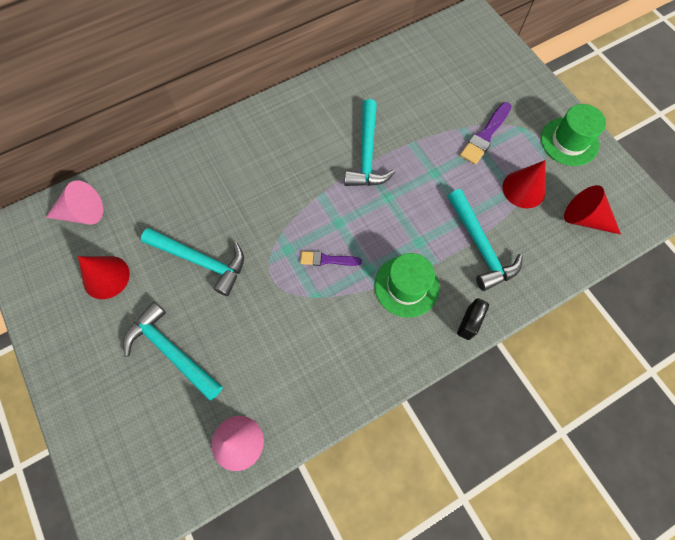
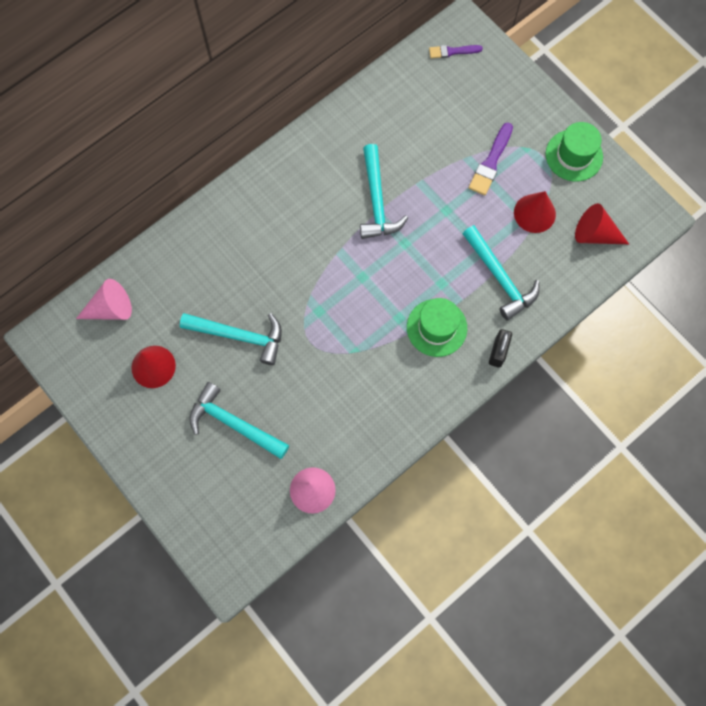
camera: 10 degrees left, 5 degrees up
purple brush [300,251,362,266] -> purple brush moved to [429,45,483,58]

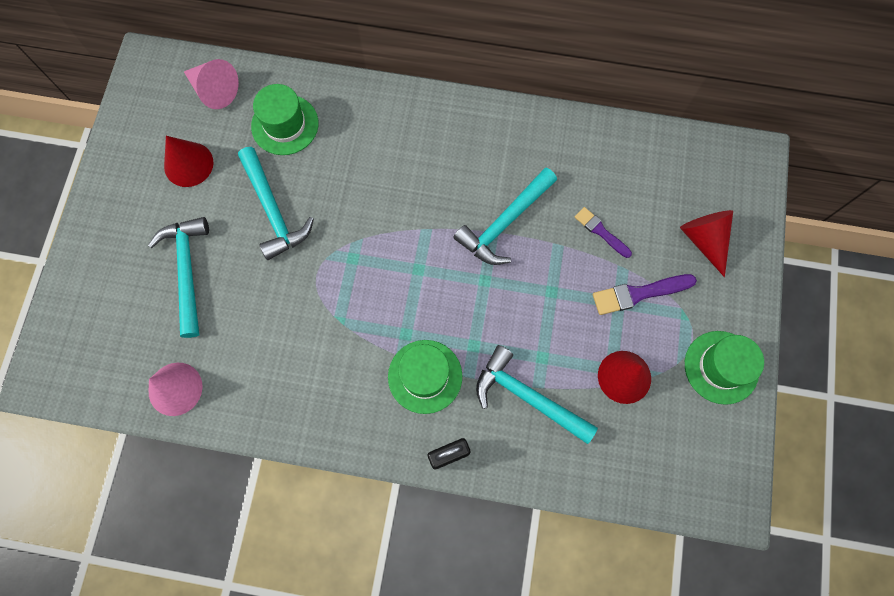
camera: 50 degrees right, 0 degrees up
purple brush [429,45,483,58] -> purple brush moved to [575,207,632,258]
turquoise hammer [463,225,540,321] -> turquoise hammer turned 105 degrees clockwise [476,345,598,444]
red cone [575,203,629,244] -> red cone moved to [680,210,733,277]
none -> green hat [251,84,319,155]

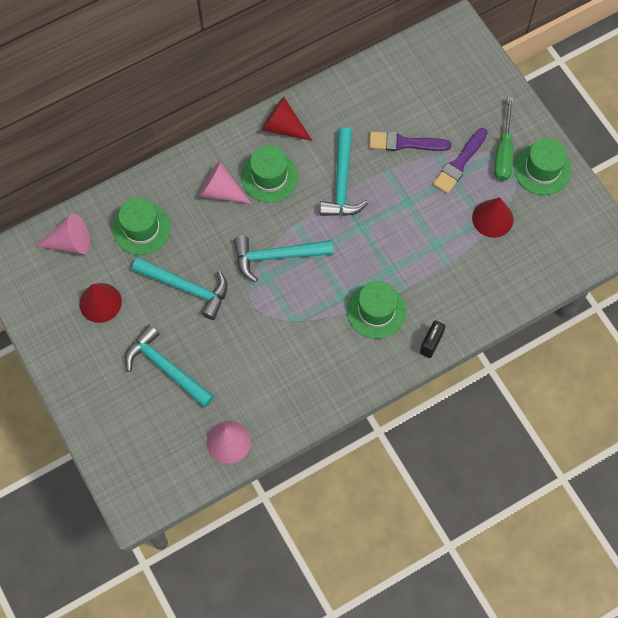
camera: 40 degrees left, 5 degrees down
turquoise hammer [476,345,598,444] -> turquoise hammer moved to [234,236,334,282]
purple brush [575,207,632,258] -> purple brush [369,131,451,151], size x1.51
red cone [680,210,733,277] -> red cone moved to [261,97,312,141]
none -> pink cone [199,161,252,204]
none -> green hat [241,145,298,203]
none -> green screwdriver [494,97,514,181]

